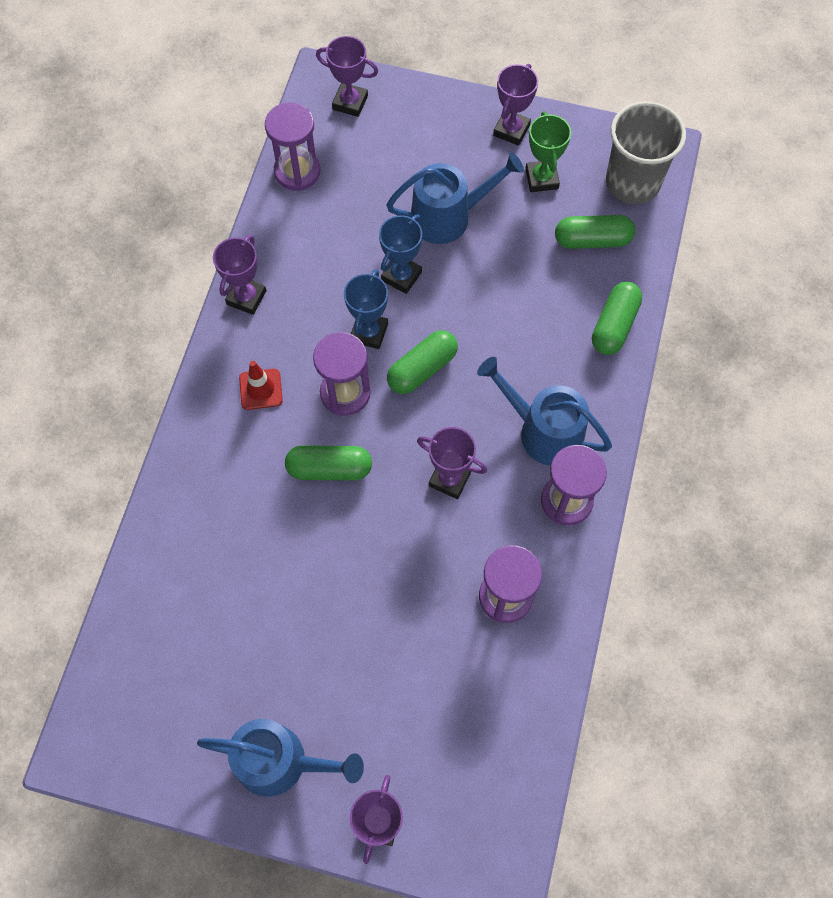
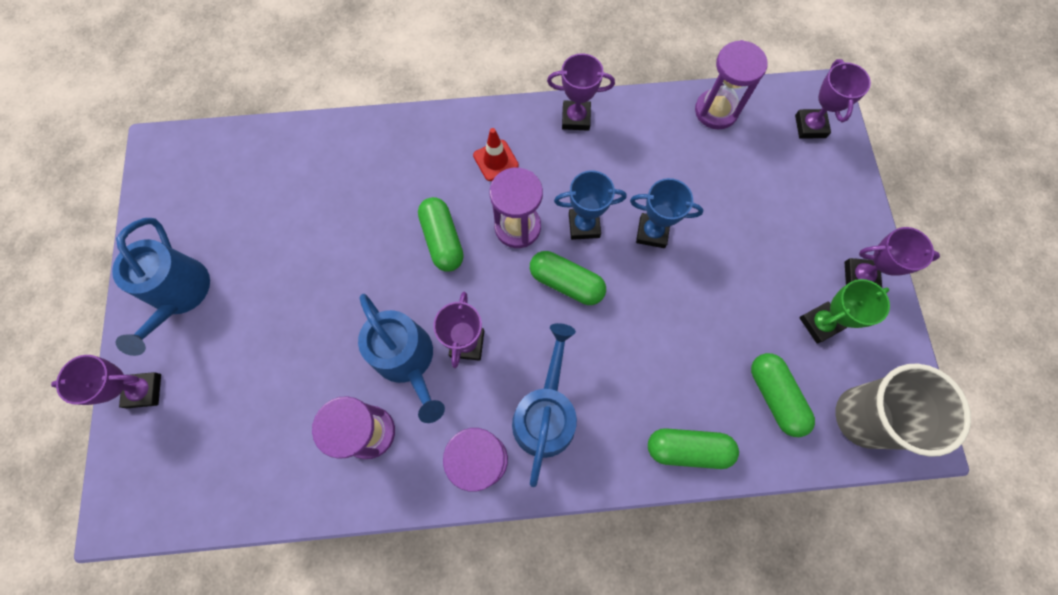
camera: 70 degrees right, 5 degrees up
blue watering can [386,152,524,244] -> blue watering can moved to [358,294,445,423]

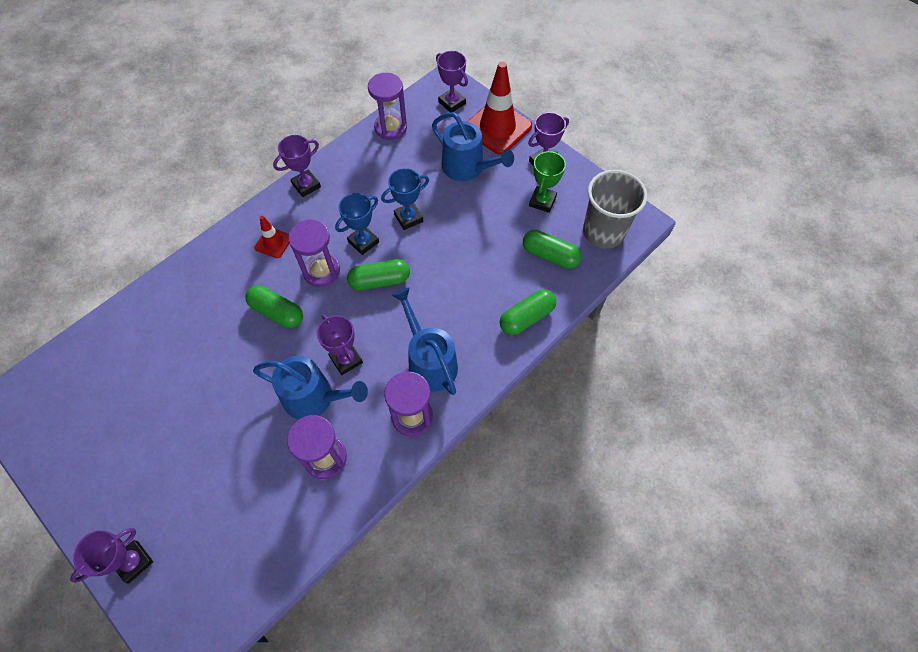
camera: 40 degrees left, 10 degrees down
blue watering can [112,218,210,356] -> blue watering can moved to [432,112,514,181]
none -> red traffic cone [467,62,532,155]

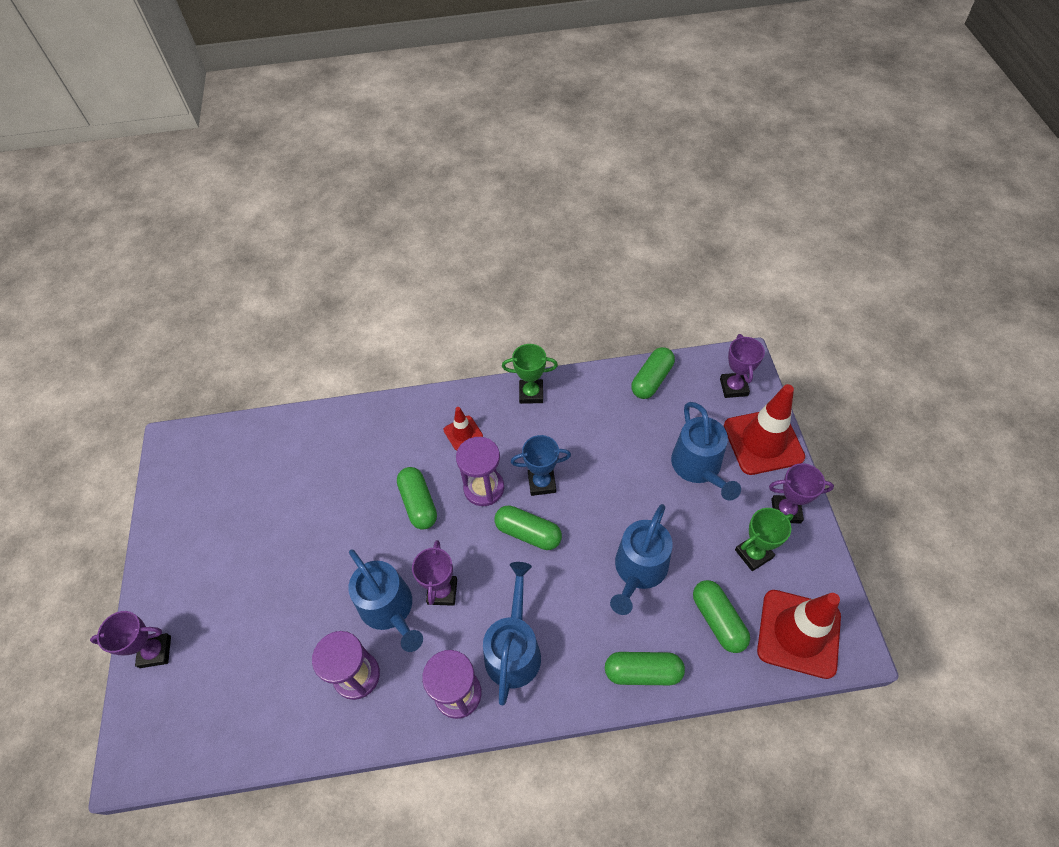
camera: 40 degrees right, 5 degrees down
purple trophy [273,135,321,197] -> green trophy [502,344,558,404]
purple hourglass [368,73,407,140] -> green capsule [631,347,675,399]
blue trophy [381,168,429,230] -> none
grey cup [583,170,647,249] -> red traffic cone [757,590,841,679]
none -> blue watering can [610,504,672,615]

